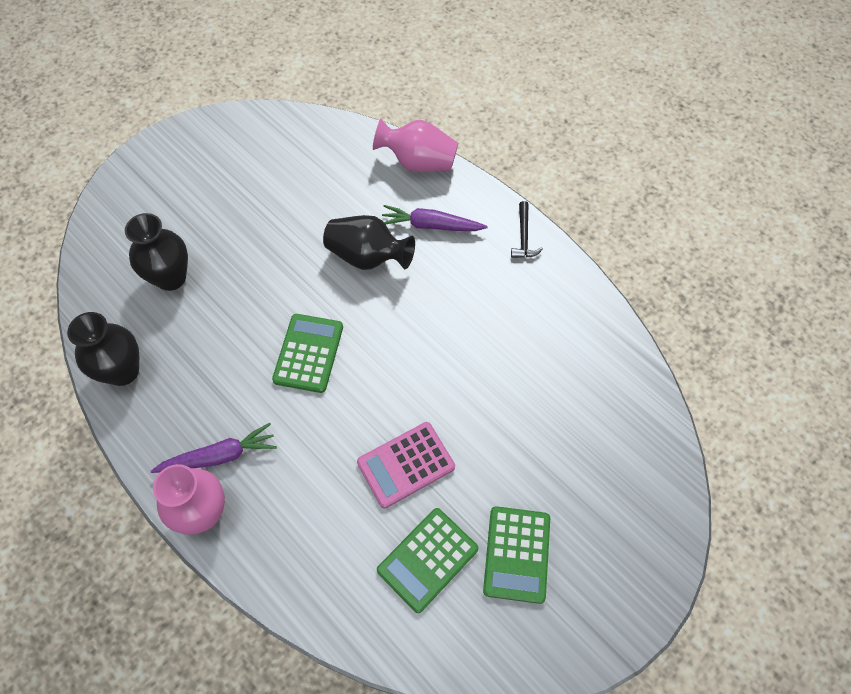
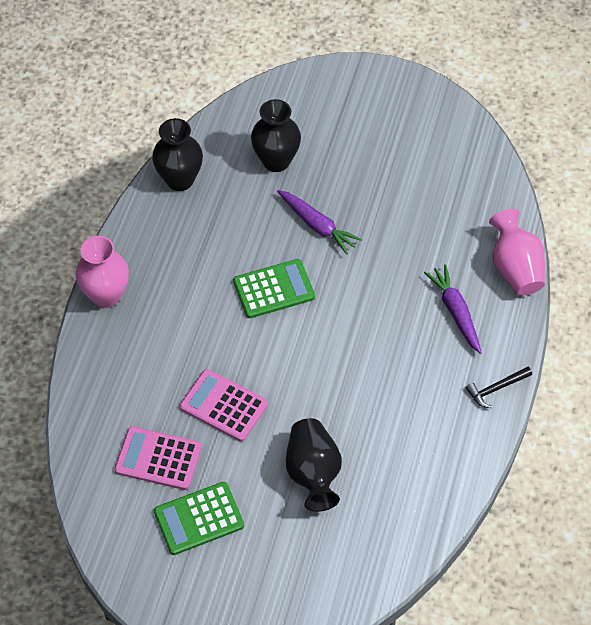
camera: 60 degrees right, 5 degrees down
purple carrot [151,423,277,473] -> purple carrot moved to [277,190,362,255]
black vase [323,215,415,270] -> black vase moved to [286,418,342,512]
green calculator [377,508,478,613] -> pink calculator [114,426,202,490]

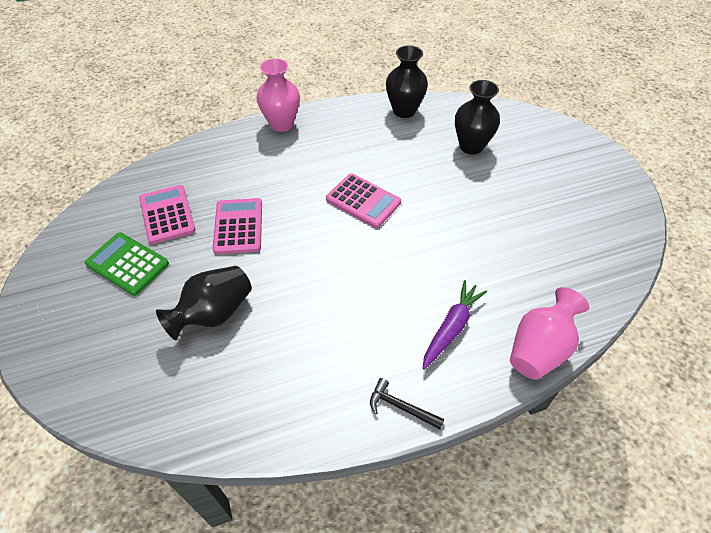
camera: 55 degrees right, 5 degrees down
green calculator [233,259,315,318] -> pink calculator [326,173,401,228]
purple carrot [277,190,362,255] -> none

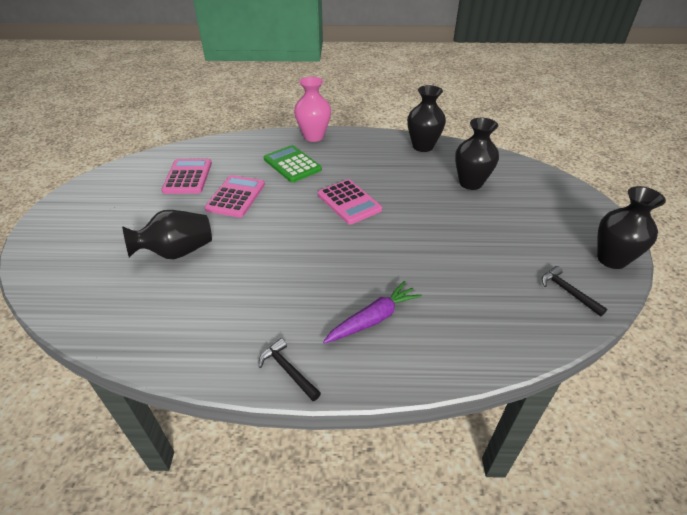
camera: 20 degrees right, 10 degrees down
green calculator [85,232,169,296] -> green calculator moved to [264,145,322,182]
pink vase [510,287,589,380] -> none
none -> black hammer [542,266,607,316]
none -> black vase [597,186,666,269]

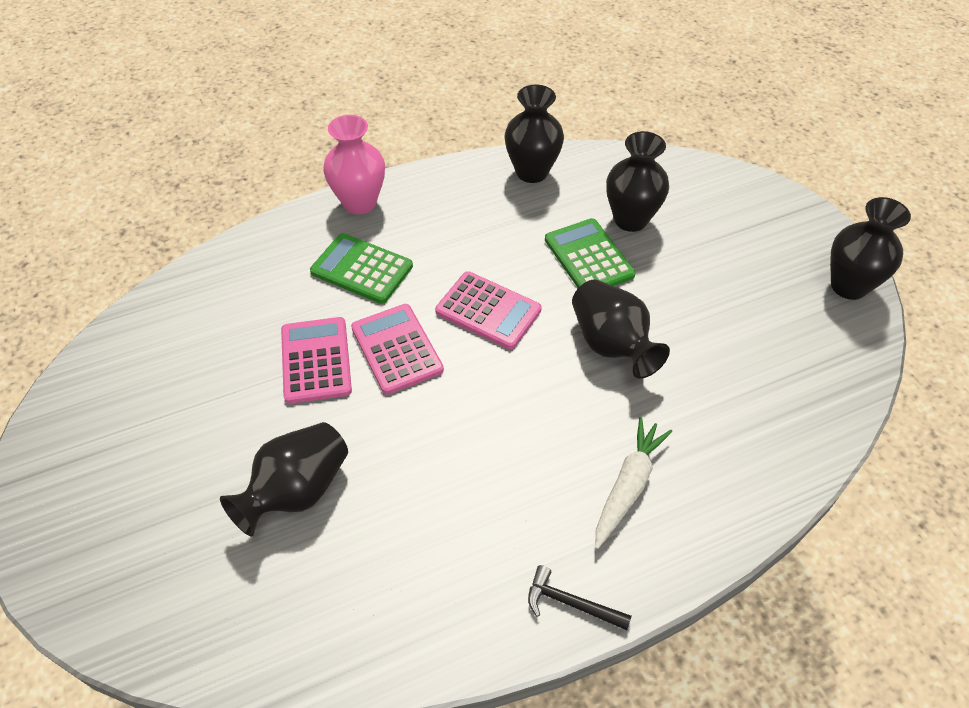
camera: 25 degrees left, 10 degrees up
pink calculator [161,159,212,194] -> pink calculator moved to [351,304,444,395]
purple carrot [323,281,422,344] -> white carrot [595,417,672,549]
black hammer [542,266,607,316] -> none
none -> green calculator [545,218,636,288]
none -> black vase [572,279,670,379]

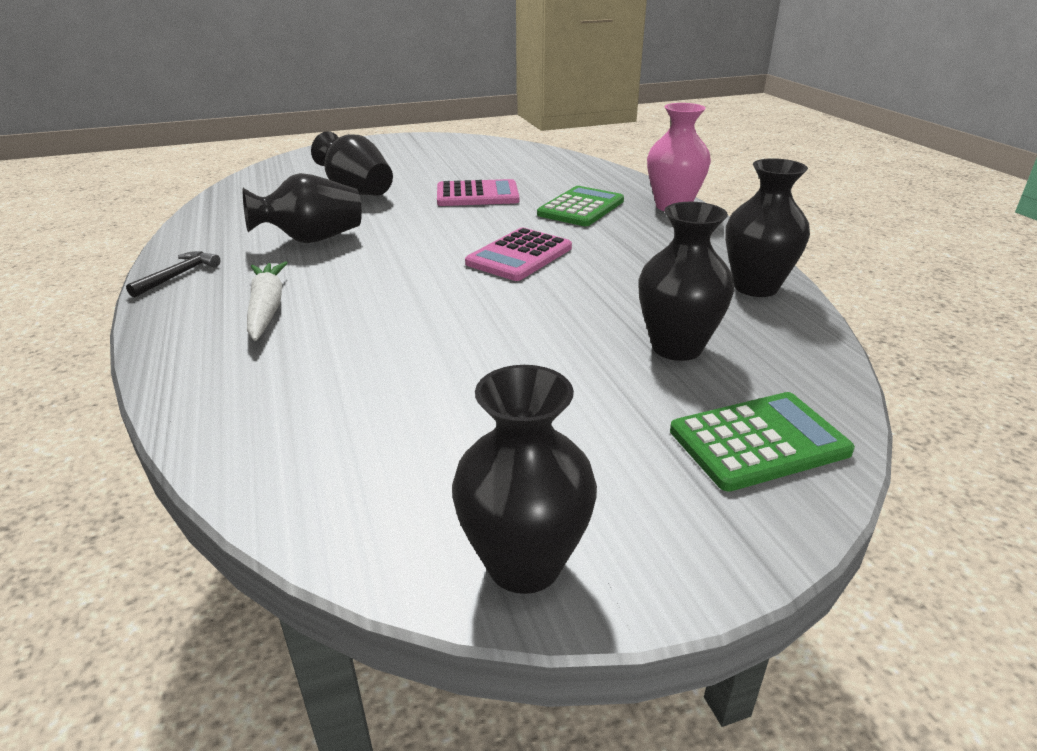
camera: 95 degrees right, 20 degrees down
pink calculator [351,304,444,395] -> none
green calculator [545,218,636,288] -> green calculator moved to [670,392,855,492]
black vase [572,279,670,379] -> black vase moved to [243,173,362,243]
white carrot [595,417,672,549] -> white carrot turned 135 degrees counterclockwise [247,261,288,341]

